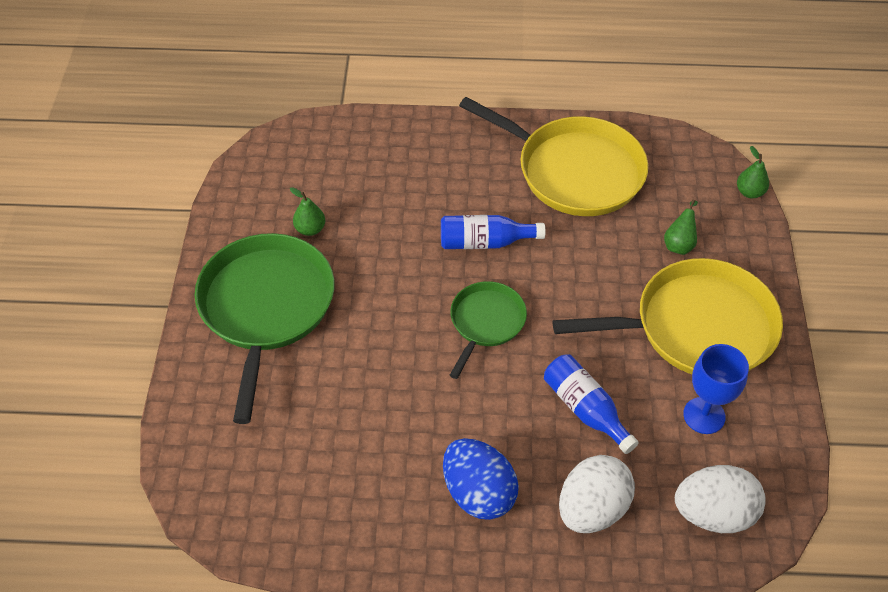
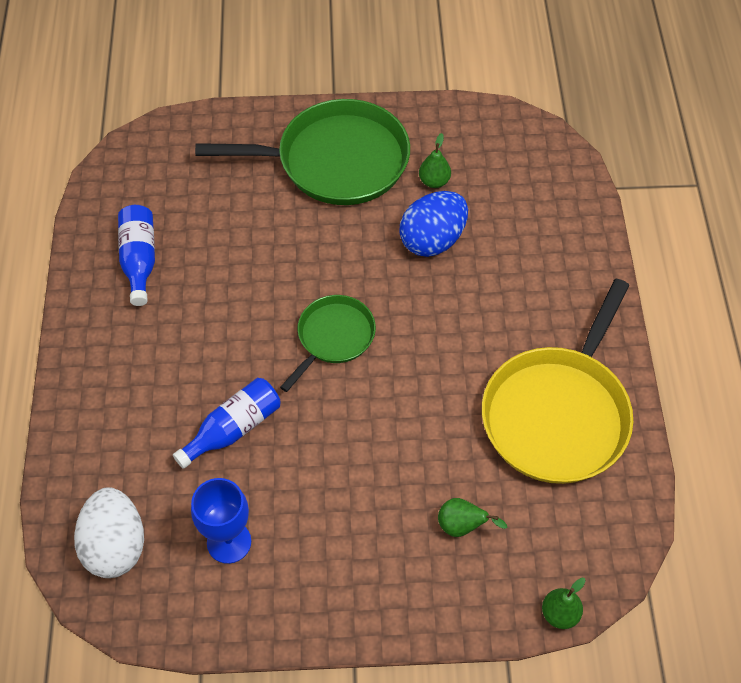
camera: 85 degrees right, 5 degrees up
blue bottle [441,215,545,249] -> blue bottle moved to [118,205,155,306]
blue egg [443,438,519,520] -> blue egg moved to [400,191,468,257]
green pan [450,281,527,379] -> green pan turned 75 degrees counterclockwise [280,295,376,392]
yellow pan [553,258,783,374] -> none
white egg [559,455,635,533] -> none

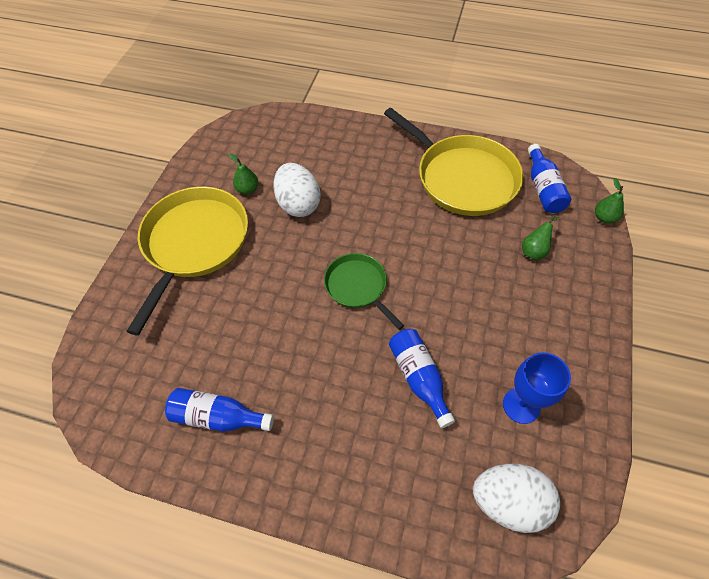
camera: 70 degrees left, 0 degrees up
green pan [195,99,410,205] -> yellow pan [126,186,248,336]
blue egg [400,191,468,257] -> white egg [273,163,321,217]
none -> blue bottle [528,144,571,213]

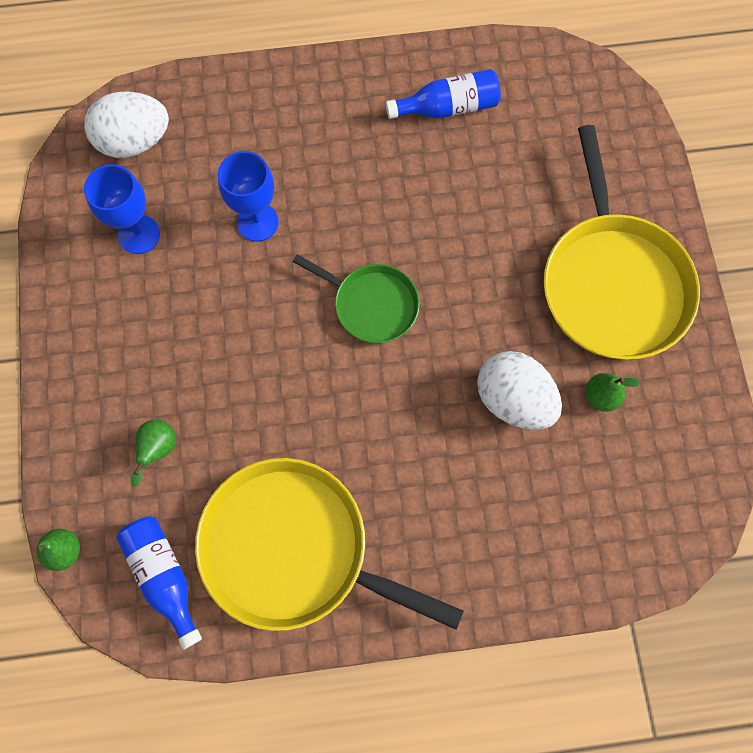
camera: 155 degrees right, 15 degrees up
blue bottle [389,329,455,428] -> blue goblet [218,151,279,242]

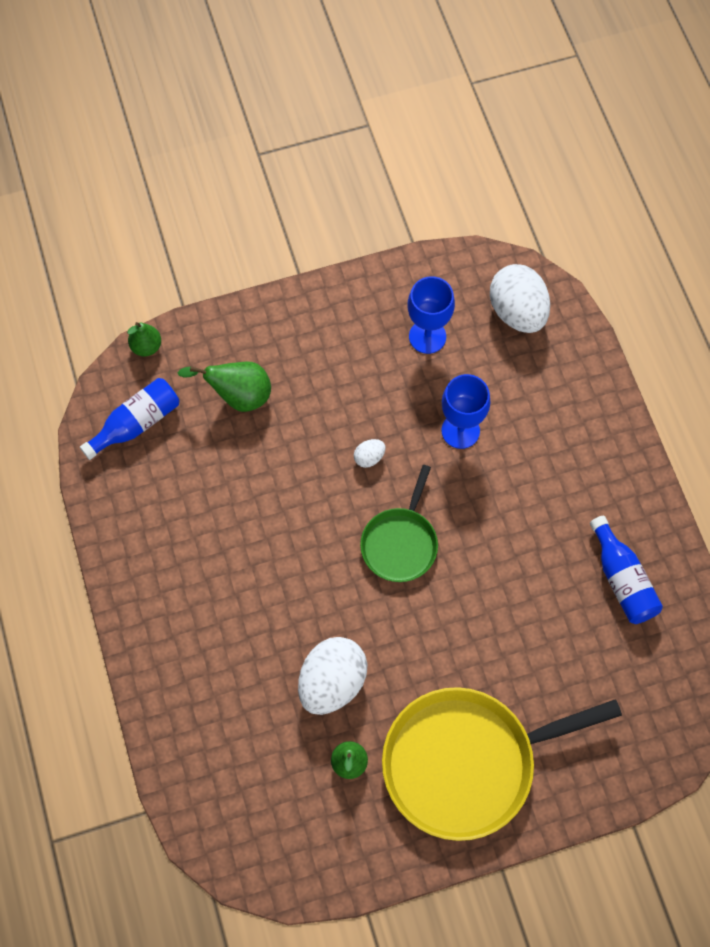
camera: 80 degrees right, 5 degrees down
green pear [131,420,176,487] -> green pear [178,362,271,412], size x1.51
yellow pan [195,458,464,631] -> none
none -> white egg [354,439,385,468]

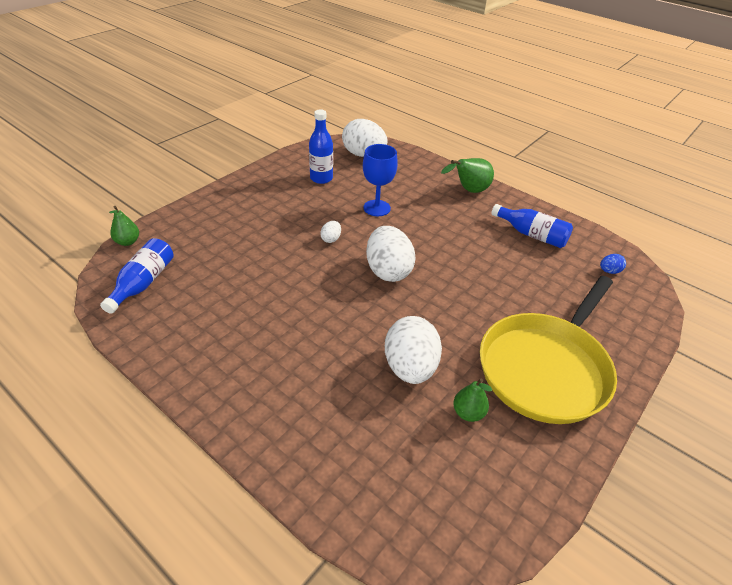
camera: 35 degrees left, 25 degrees down
green pear [178,362,271,412] -> green pear moved to [441,158,494,193]
green pan [360,465,438,582] -> white egg [366,226,416,282]
blue goblet [408,276,455,354] -> blue bottle [309,109,333,184]
none -> blue egg [600,254,626,274]

